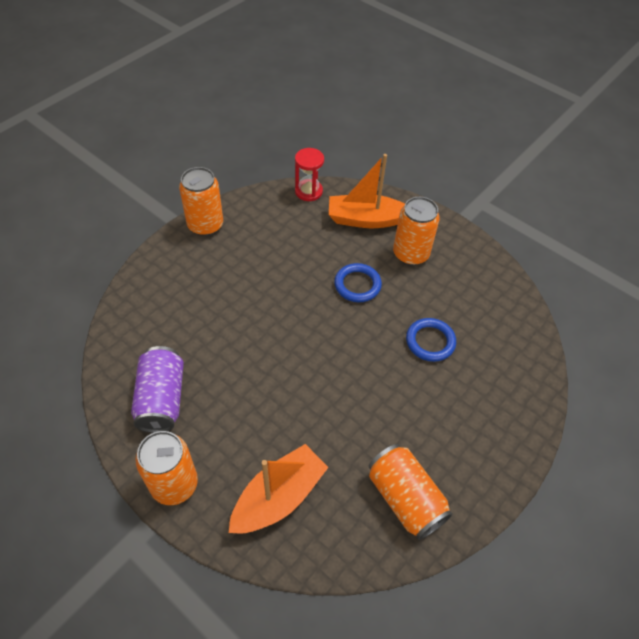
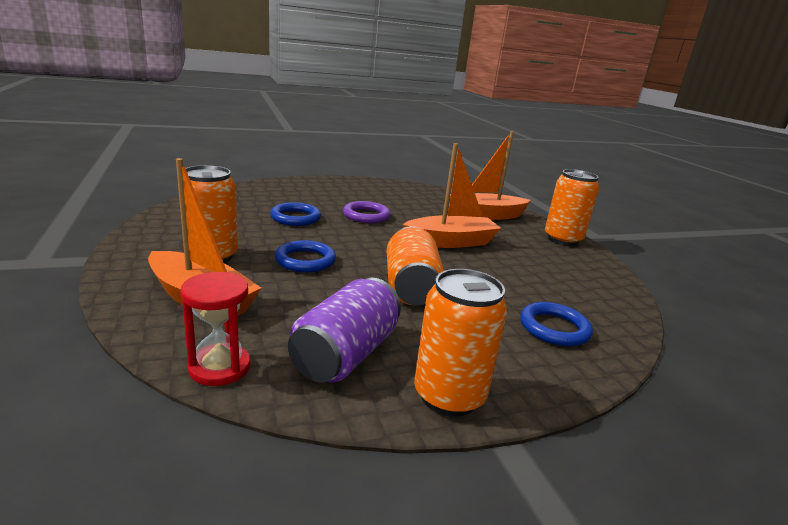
camera: 150 degrees left, 30 degrees down
purple can [131,346,184,433] -> purple can moved to [288,278,401,382]
orange can [368,444,453,540] -> orange can moved to [387,226,444,306]
none -> purple ring [343,201,390,223]
none -> orange boat [402,143,501,248]
none -> blue ring [520,302,593,347]

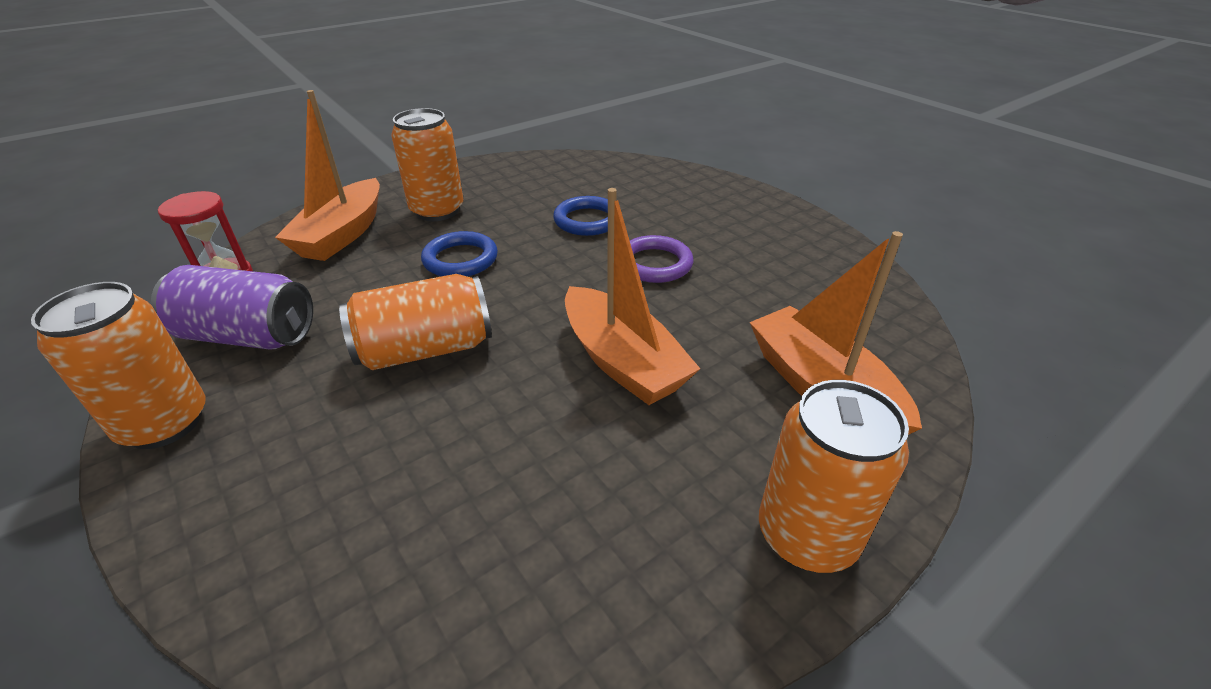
camera: 75 degrees right, 15 degrees up
blue ring [520,302,593,347] -> none

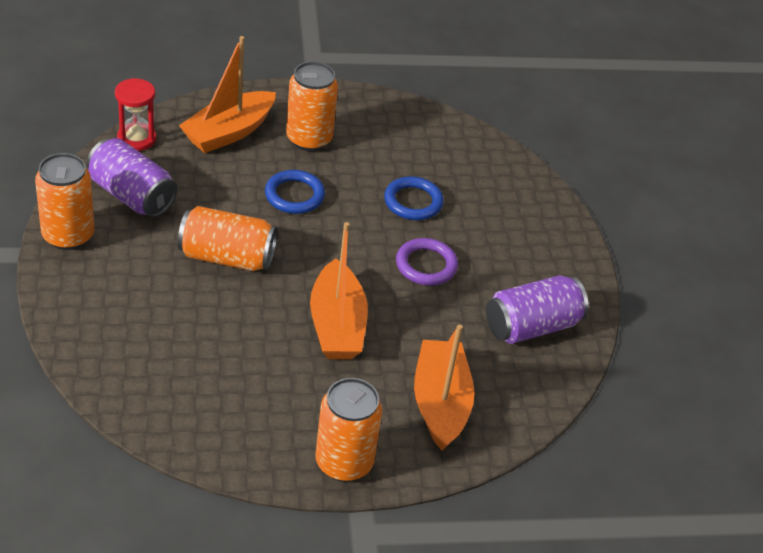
camera: 25 degrees right, 5 degrees up
none -> purple can [486,275,589,344]

